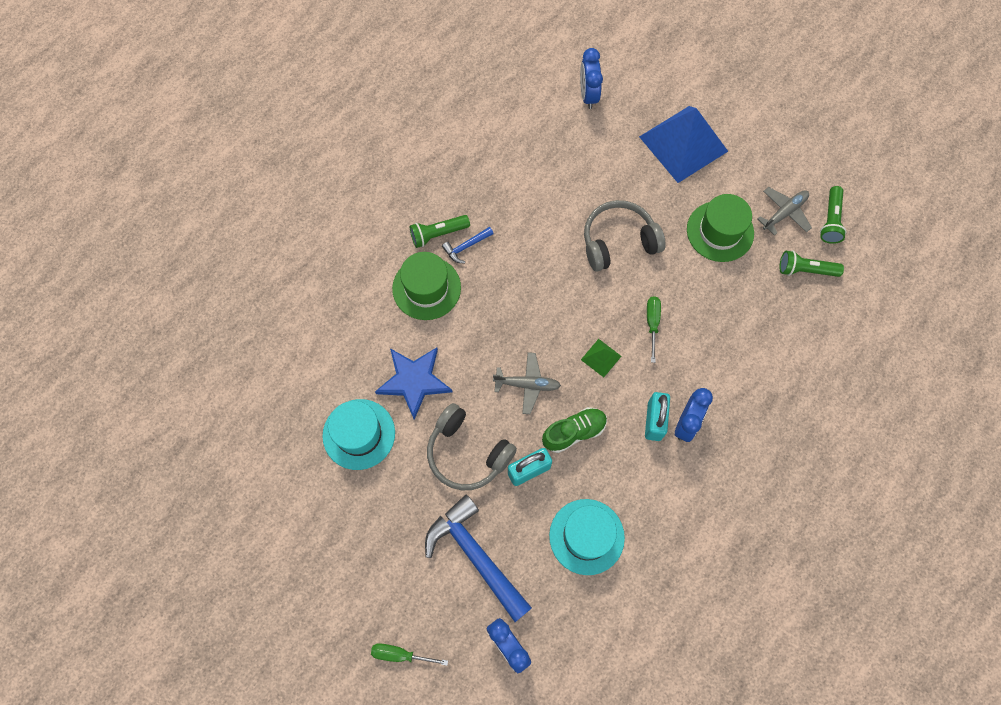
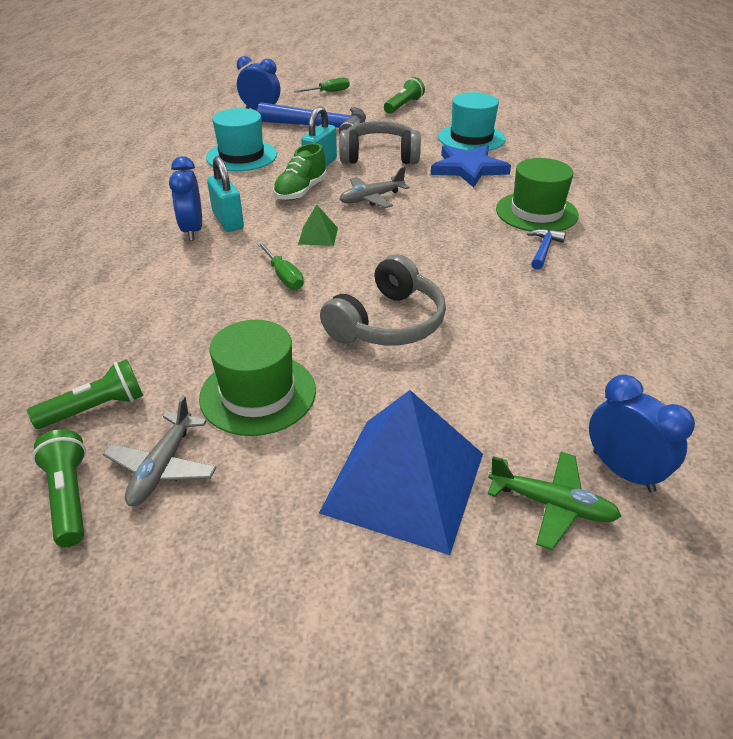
camera: 145 degrees right, 30 degrees down
green flashlight [410,215,470,248] -> green flashlight moved to [384,77,425,114]
none -> green plane [488,452,621,550]

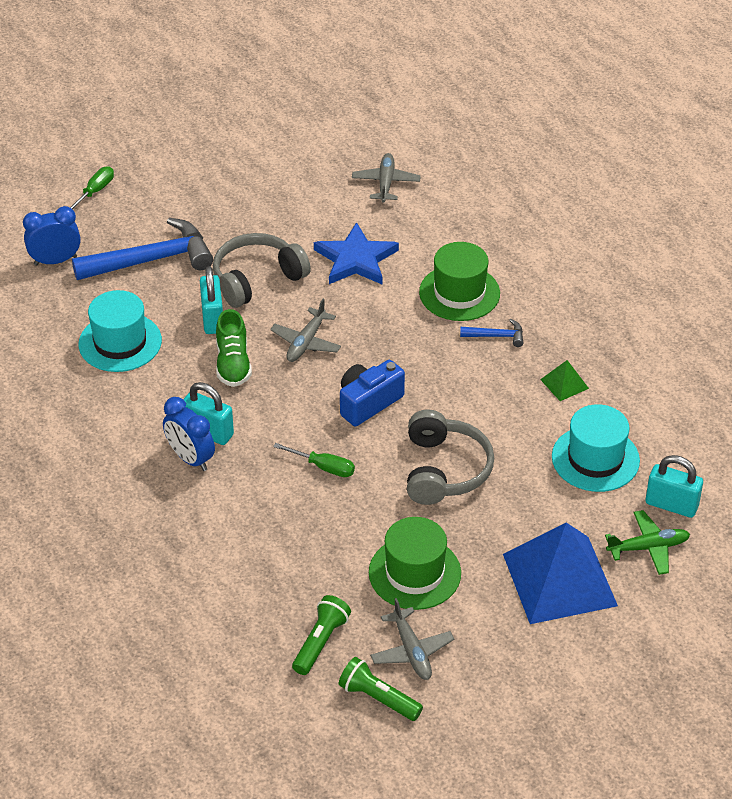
camera: 35 degrees left, 5 degrees up
green pyramid [298,204,338,246] -> green pyramid moved to [540,360,589,401]
green flashlight [384,77,425,114] -> none
turquoise hat [438,92,506,151] -> turquoise hat moved to [552,404,640,492]
blue hammer [527,229,566,270] -> blue hammer turned 105 degrees clockwise [460,319,523,347]
blue clock [589,374,695,492] -> turquoise padlock [645,455,703,518]
none -> blue camera [340,360,405,426]
none -> grey plane [352,153,421,202]

